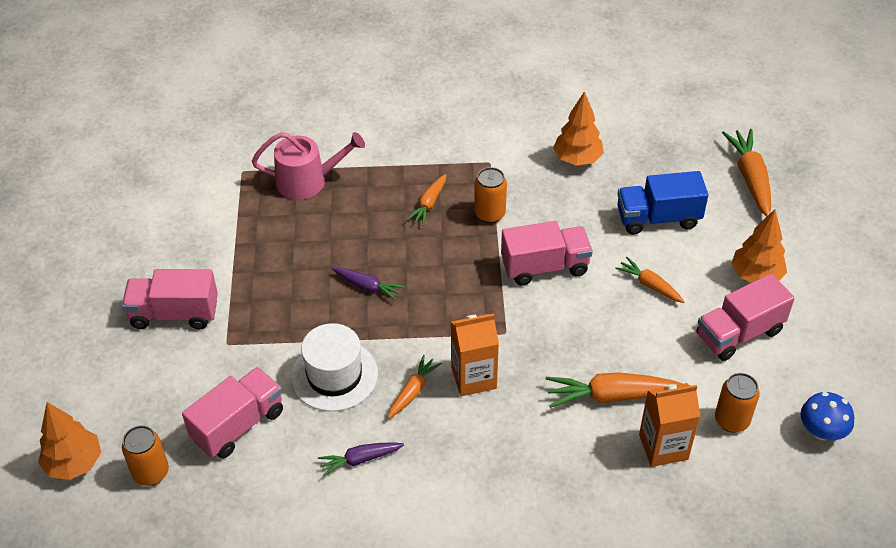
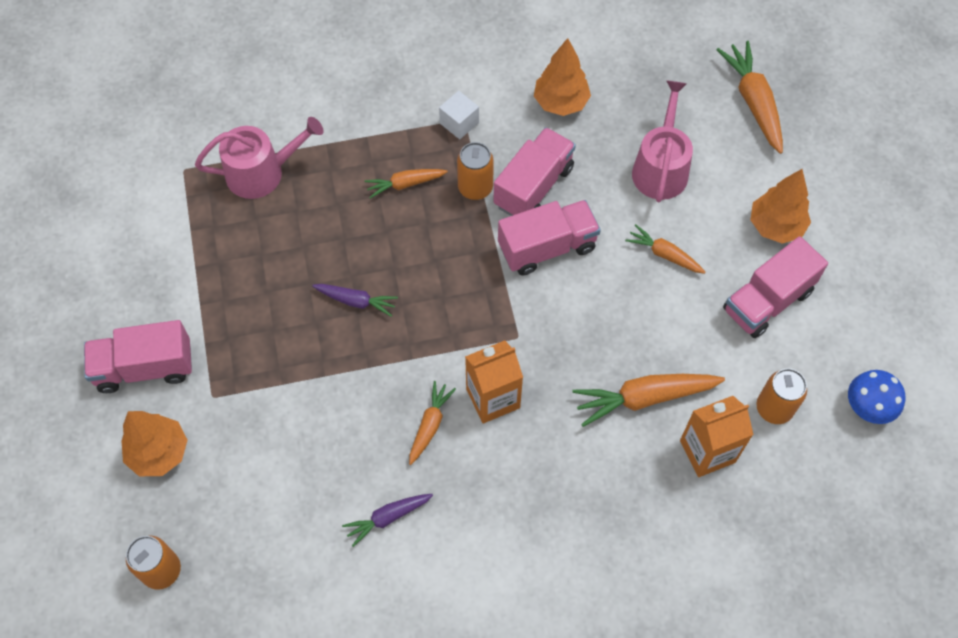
camera: 10 degrees left, 15 degrees up
orange tree [38,402,101,480] -> orange tree moved to [121,411,188,476]
pink truck [182,367,283,459] -> pink truck moved to [493,127,576,216]
white hat [291,323,378,411] -> none
orange carrot [406,174,446,226] -> orange carrot turned 60 degrees clockwise [365,169,448,199]
blue truck [617,171,709,235] -> pink watering can [632,81,693,202]
none -> white cube [439,91,479,139]

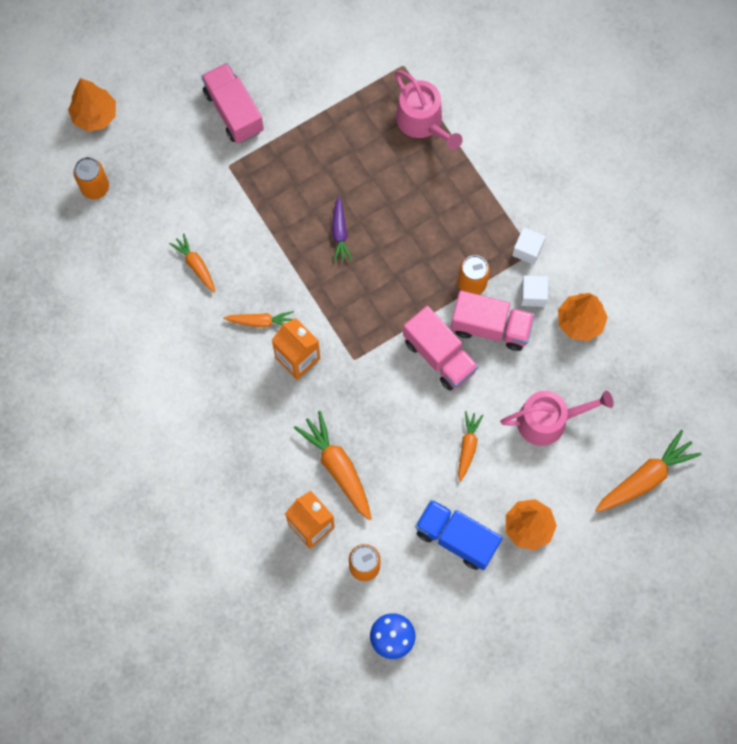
camera: 70 degrees right, 10 degrees up
orange tree [121,411,188,476] -> orange tree moved to [68,78,116,132]
purple carrot [342,494,433,547] -> none
orange carrot [365,169,448,199] -> orange carrot moved to [169,234,215,293]
pink truck [723,236,828,338] -> blue truck [415,499,502,570]
none -> white cube [521,275,548,307]

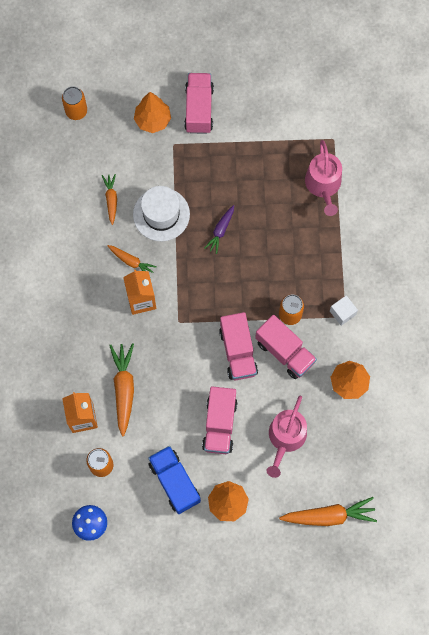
camera: 30 degrees right, 0 degrees up
orange tree [68,78,116,132] -> orange tree moved to [134,92,171,133]
orange carrot [458,411,484,482] -> pink truck [202,386,238,454]
pink watering can [500,390,614,446] -> pink watering can turned 90 degrees clockwise [267,395,307,478]
white cube [521,275,548,307] -> none
none -> white hat [133,186,190,241]

